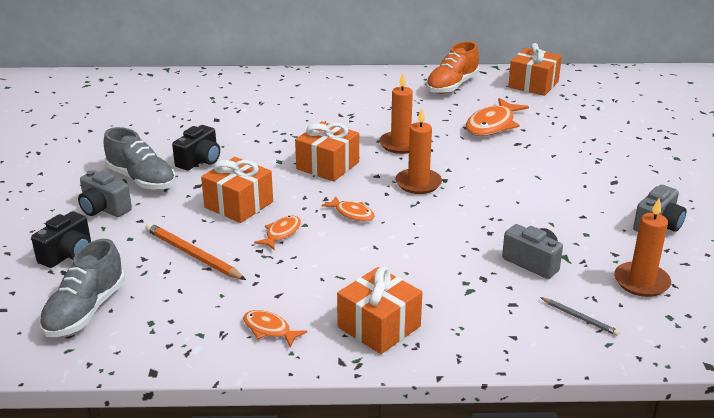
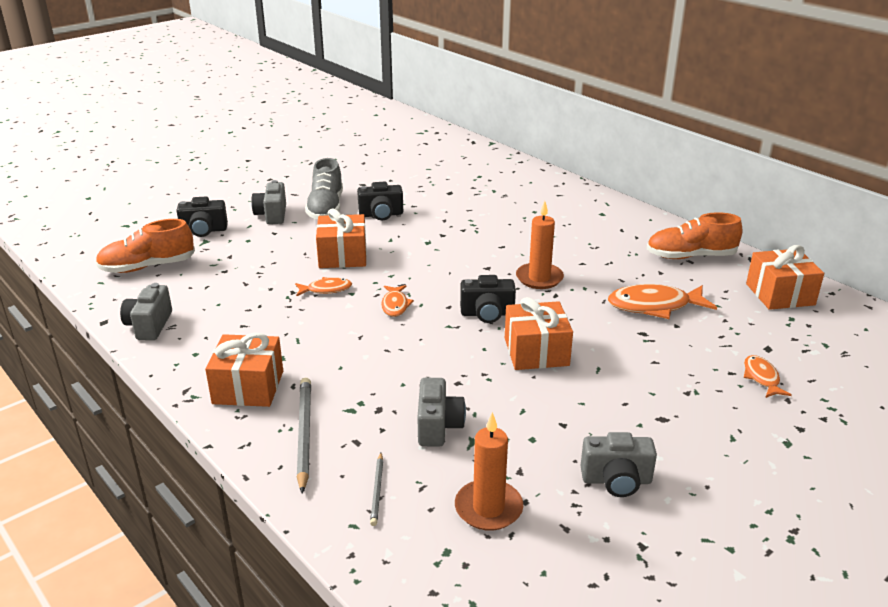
camera: 50 degrees right, 0 degrees up
grey shoe [39,239,125,337] -> orange shoe [95,219,195,273]
orange pencil [145,223,246,280] -> none
orange fish [243,310,307,348] -> orange fish moved to [744,355,792,398]
orange gift [295,121,359,181] -> orange gift moved to [505,297,573,370]
orange candle [395,108,442,194] -> black camera [460,275,516,323]
none -> grey camera [120,283,172,340]
none -> grey pencil [297,378,311,494]

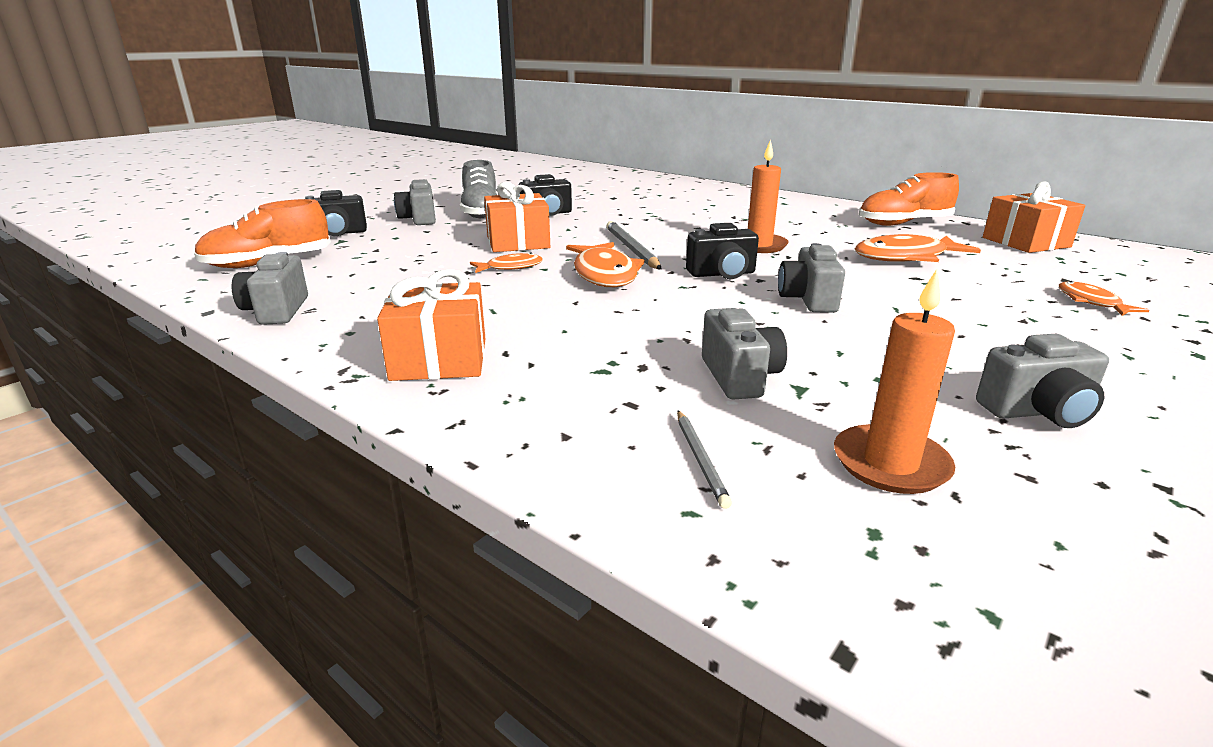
camera: 10 degrees left, 5 degrees down
grey pencil [297,378,311,494] -> grey pencil moved to [607,221,661,269]
orange fish [381,285,414,317] -> orange fish [566,242,645,287], size x1.80
orange gift [505,297,573,370] -> grey camera [778,243,845,313]

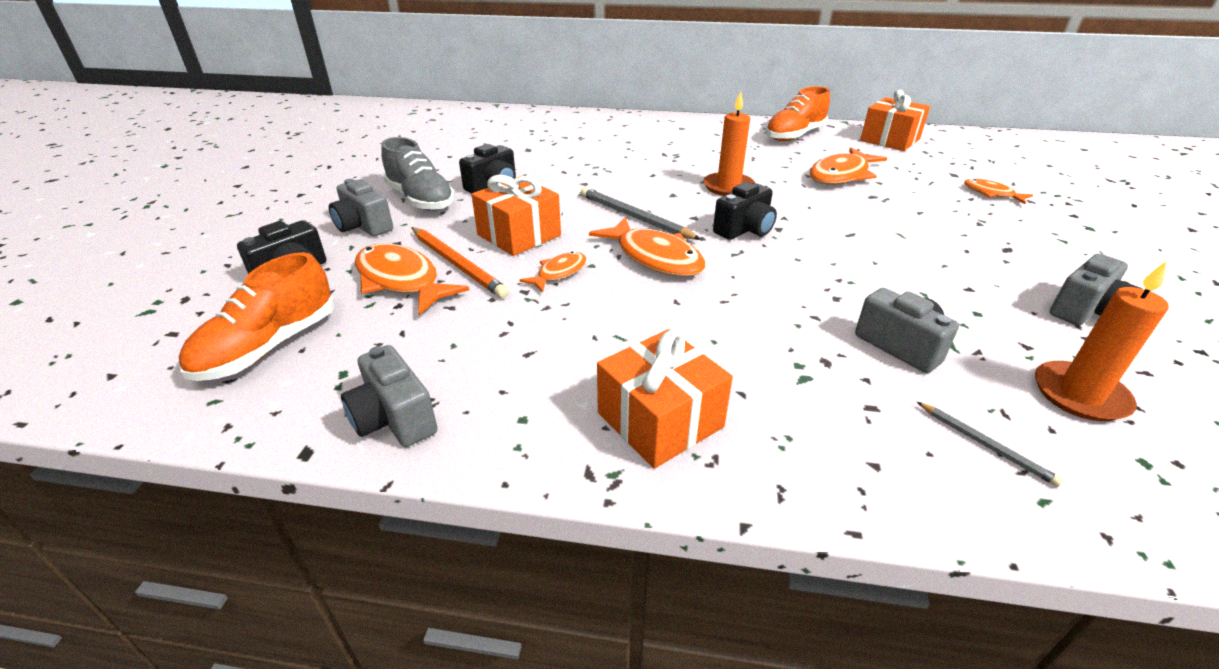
camera: 30 degrees left, 10 degrees up
grey camera [778,243,845,313] -> none
none -> orange fish [355,243,469,315]
none -> orange pencil [411,227,509,298]

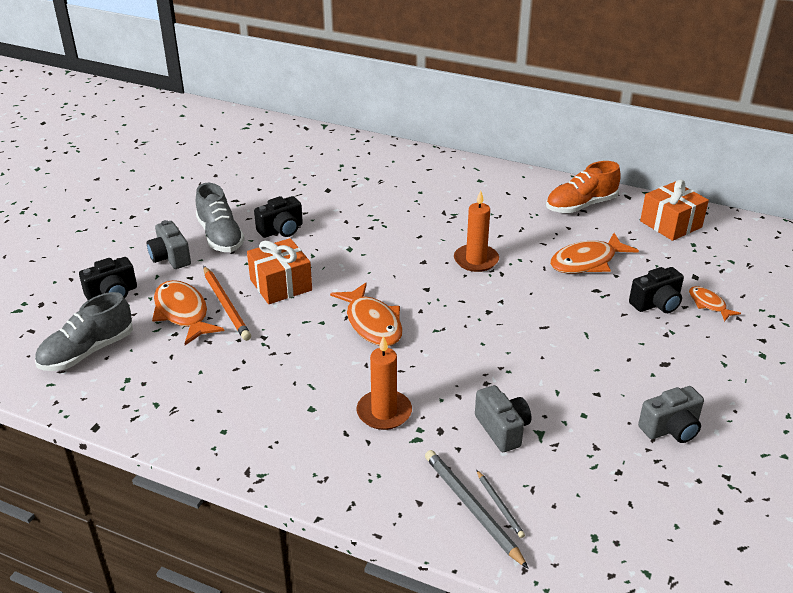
camera: 15 degrees right, 0 degrees up
orange shoe [179,252,335,381] -> grey shoe [35,292,133,371]
grey camera [341,345,438,447] -> none
orange fish [519,251,586,292] -> none
grey pencil [581,187,701,240] -> grey pencil moved to [425,450,529,569]
orange gift [597,329,733,468] -> none
black camera [713,182,777,240] -> black camera moved to [629,267,684,313]
orange candle [1035,261,1169,421] -> orange candle moved to [356,335,412,430]

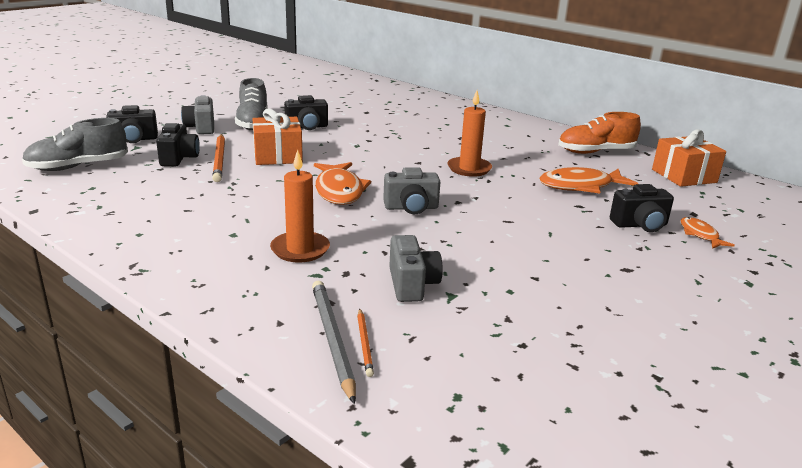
camera: 15 degrees right, 10 degrees down
orange fish [152,280,224,345] -> black camera [156,123,200,167]
grey pencil [477,470,525,538] -> orange pencil [357,308,374,377]
grey camera [638,386,704,443] -> grey camera moved to [383,167,440,214]

